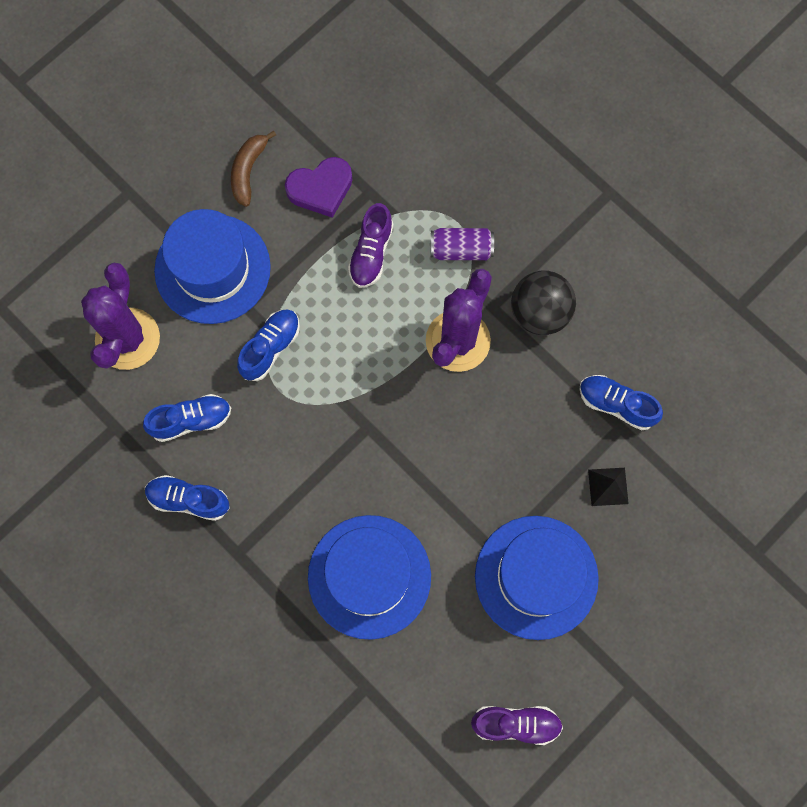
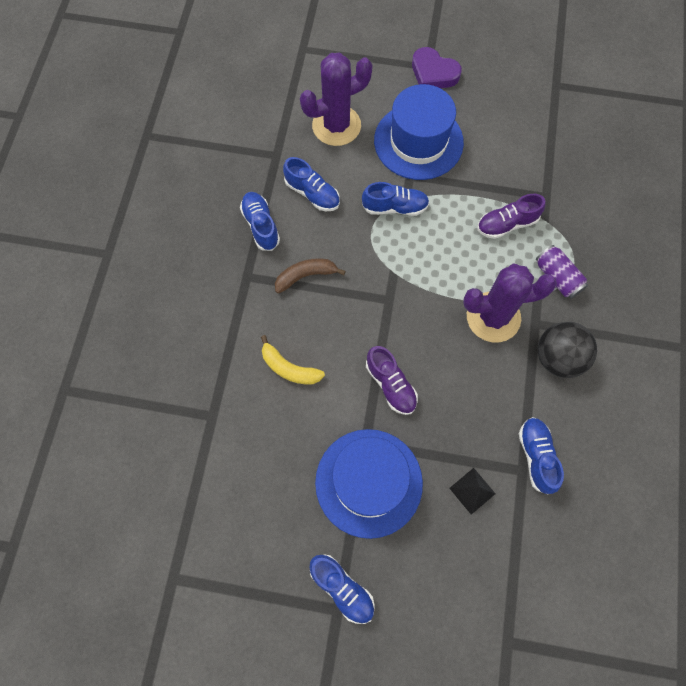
camera: 55 degrees right, 5 degrees down
brown banana [231,131,276,207] -> brown banana moved to [275,258,346,294]
purple heart [285,157,353,218] -> purple heart moved to [412,47,462,88]
blue hat [308,515,431,640] -> yellow banana [261,335,325,384]
purple shoe [471,706,563,745] -> purple shoe moved to [366,346,418,415]
none -> blue shoe [309,554,375,624]

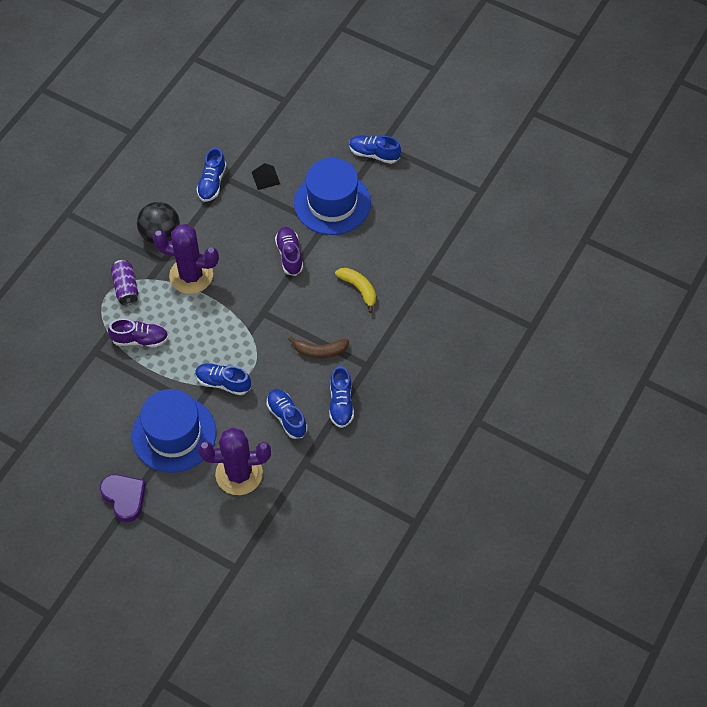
camera: 160 degrees left, 10 degrees down
blue shoe [309,554,375,624] -> blue shoe turned 45 degrees counterclockwise [349,135,401,164]

